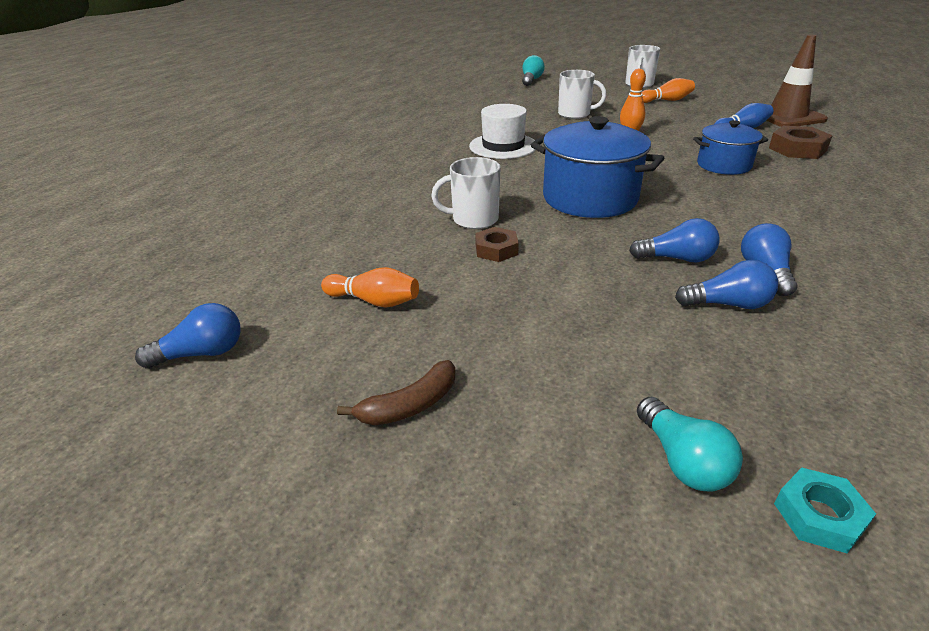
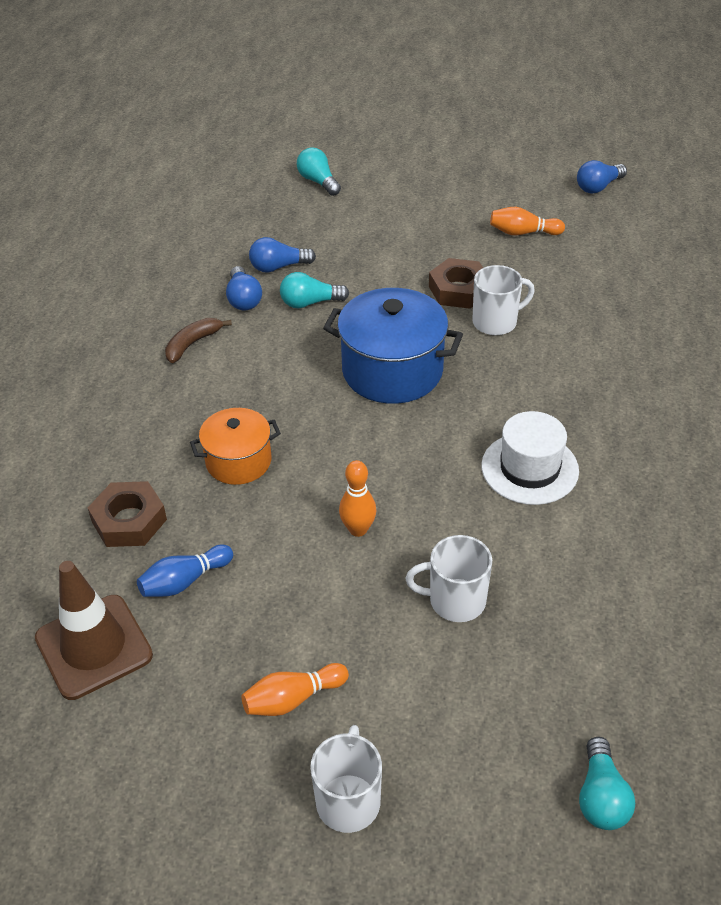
camera: 165 degrees right, 10 degrees up
brown banana [337,360,456,425] -> brown banana moved to [165,318,232,363]
brown nut [475,227,519,262] -> brown nut [429,258,483,309], size x1.53
blue light bulb [629,218,720,262] -> turquoise light bulb [280,272,349,308]
blue pot [693,120,768,175] -> orange pot [190,408,281,485]
turquoise nut [774,468,876,553] -> none

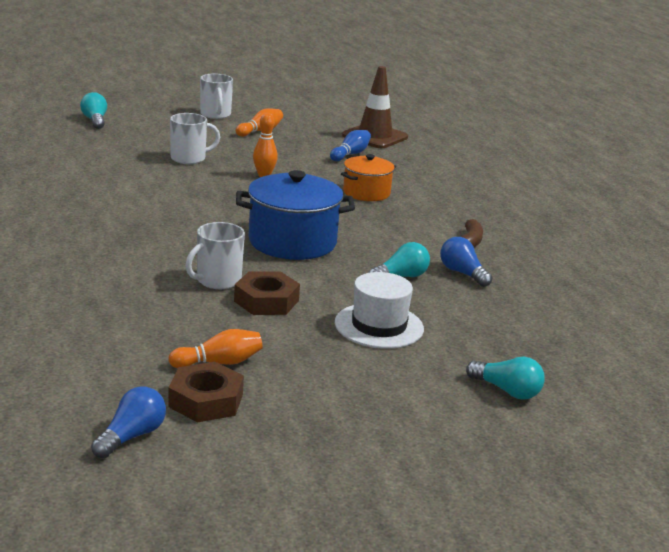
camera: 155 degrees right, 20 degrees down
brown nut [88,481,167,547] -> brown nut moved to [168,362,244,422]
blue light bulb [249,237,316,273] -> none
white hat [481,411,579,505] -> white hat moved to [335,272,424,349]

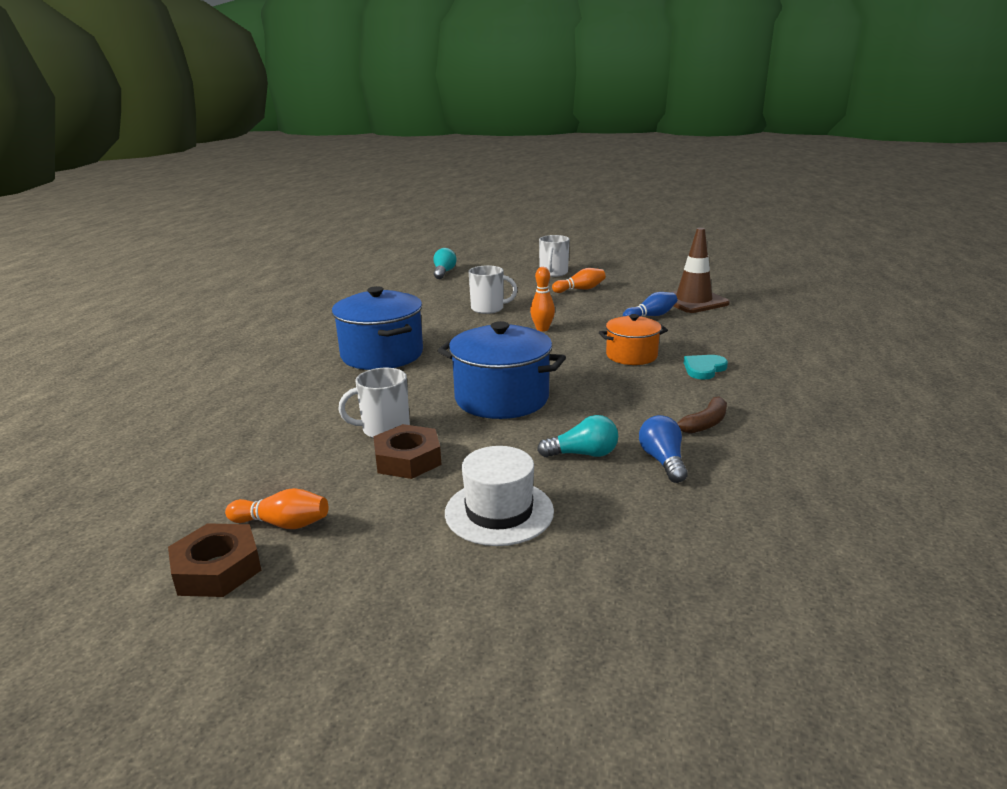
camera: 30 degrees right, 0 degrees up
blue light bulb [91,386,166,458] -> none
turquoise light bulb [466,357,545,400] -> none
none -> blue pot [332,286,423,370]
none -> turquoise heart [684,355,728,380]

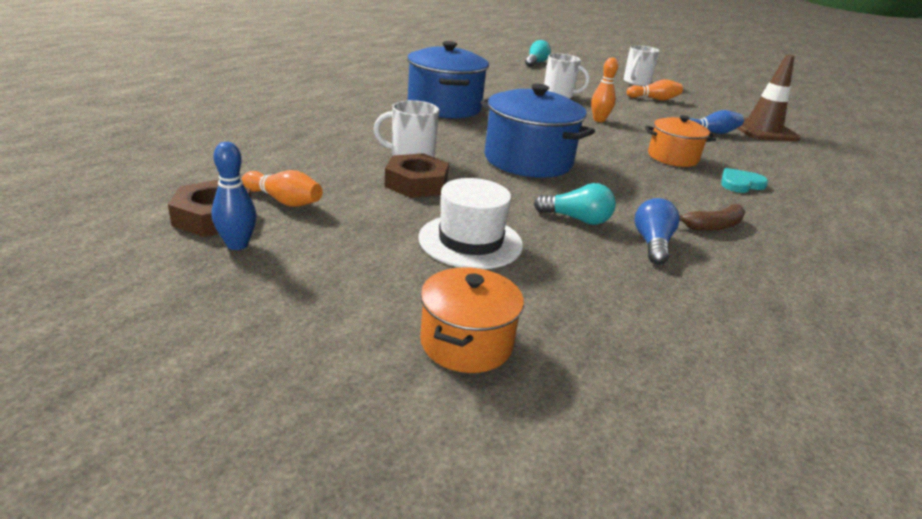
camera: 15 degrees right, 5 degrees up
none -> blue bowling pin [211,142,257,250]
none -> orange pot [420,267,524,373]

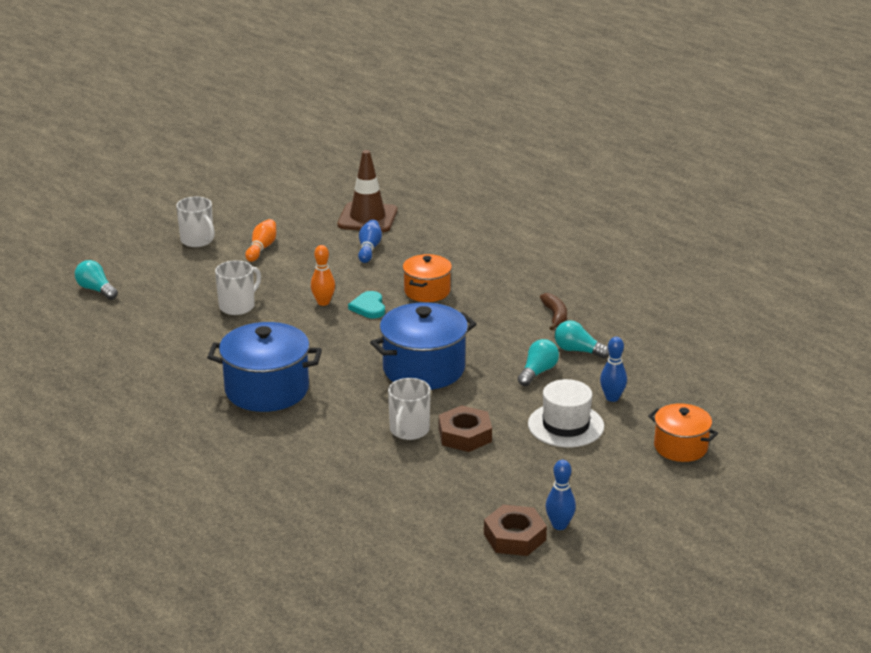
camera: 70 degrees left, 0 degrees up
orange bowling pin [242,170,323,207] -> none
blue light bulb [635,198,680,265] -> turquoise light bulb [555,320,609,359]
turquoise heart [721,168,768,193] -> turquoise heart moved to [348,291,385,318]
none -> blue bowling pin [600,337,627,402]

